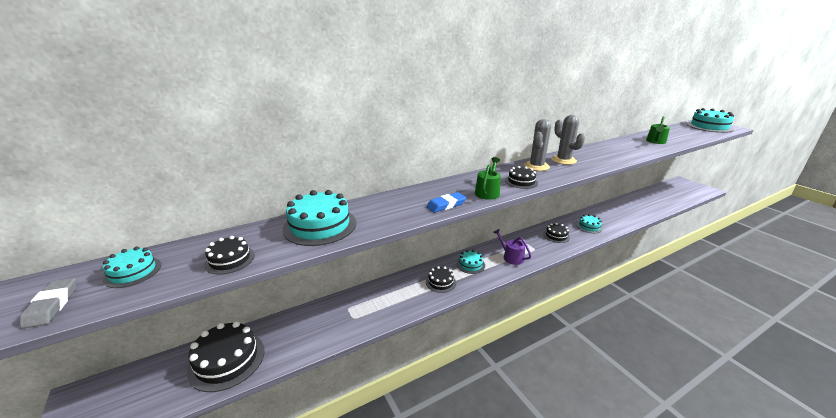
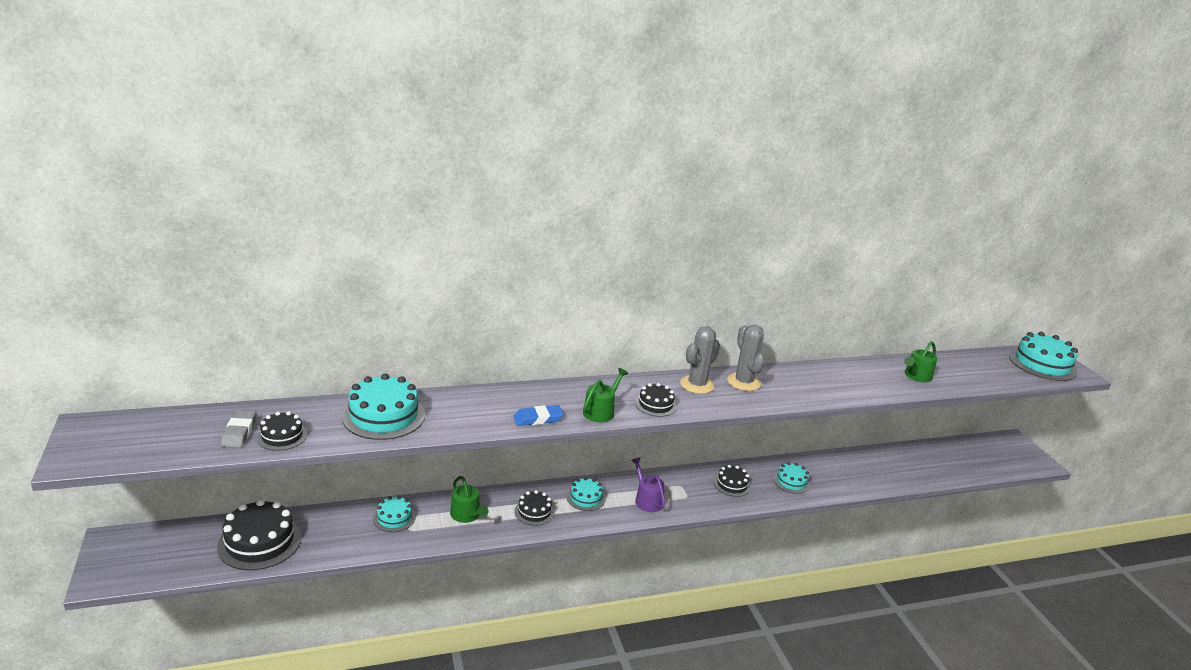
camera: 10 degrees right, 0 degrees up
grey eraser [20,278,76,329] -> grey eraser moved to [221,410,256,448]
turquoise cake [103,247,161,288] -> turquoise cake moved to [373,496,416,532]
none -> green watering can [450,476,488,523]

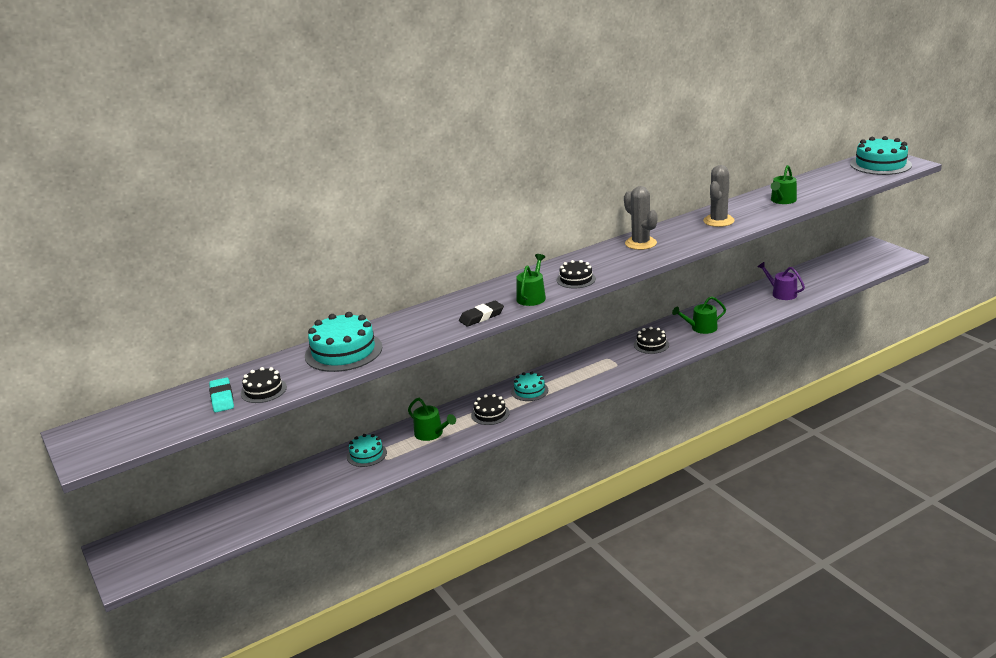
camera: 10 degrees left, 0 degrees up
black cake [217,499,301,570] -> none
grey eraser [221,410,256,448] -> turquoise eraser [209,377,234,412]
blue eraser [513,405,564,426] -> black eraser [459,301,504,327]
purple watering can [631,457,665,512] -> purple watering can moved to [758,262,805,300]
grey cactus [680,326,720,394] -> grey cactus moved to [703,165,735,227]
turquoise cake [773,462,810,494] -> green watering can [672,296,726,334]

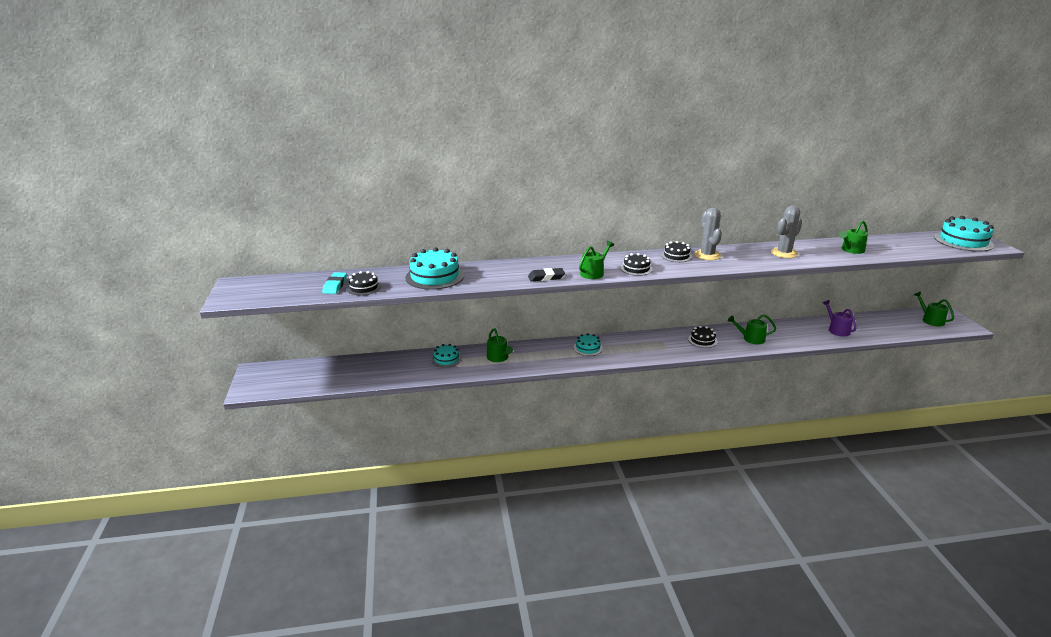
camera: 20 degrees right, 0 degrees up
black cake [471,394,510,425] -> black cake moved to [661,241,692,262]
none -> green watering can [914,292,954,327]

